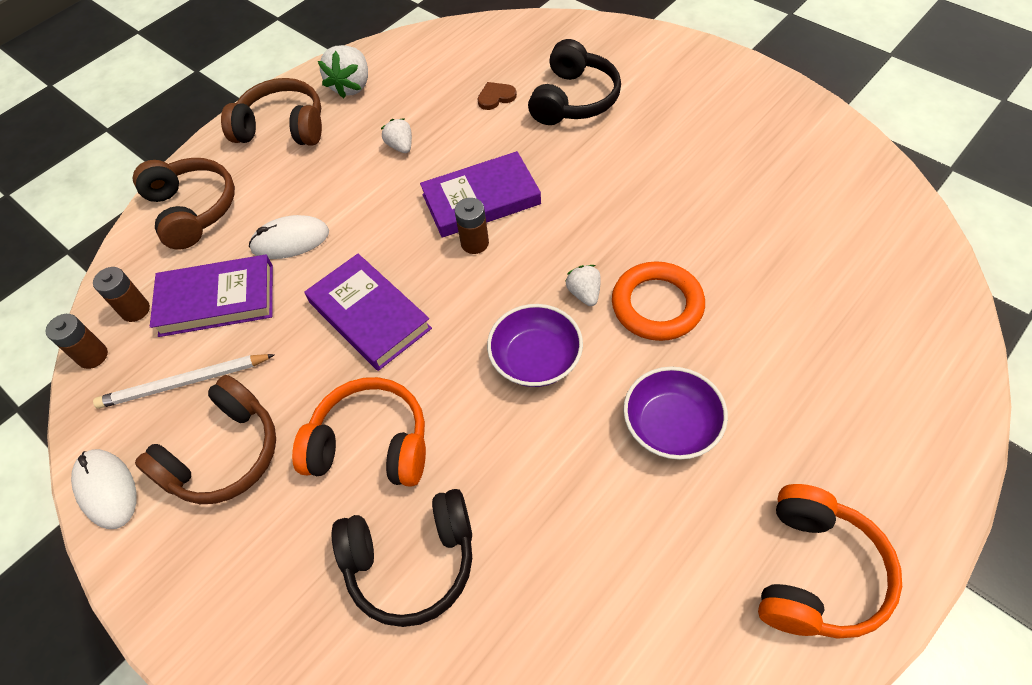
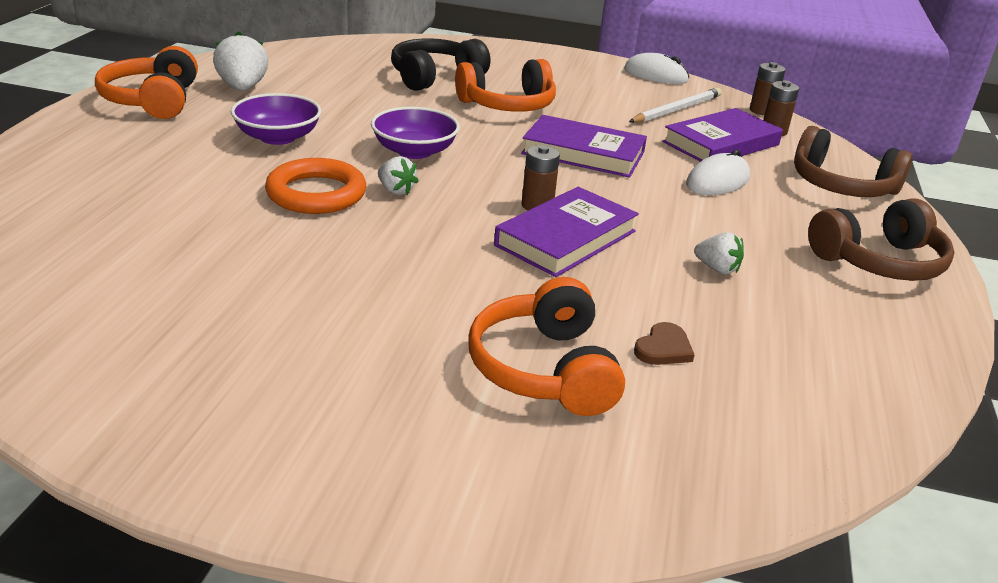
camera: 145 degrees right, 25 degrees down
brown headphones [135,375,276,504] -> none
white strawberry [318,45,368,99] -> white strawberry moved to [213,31,268,91]
black headphones [528,39,621,125] -> orange headphones [469,277,625,416]

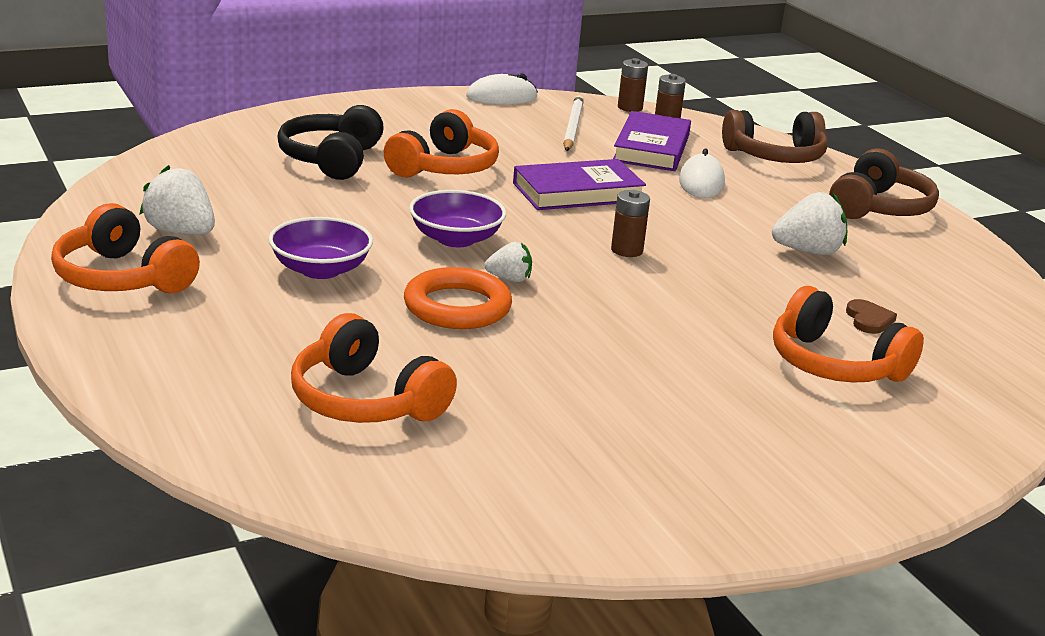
camera: 40 degrees left, 5 degrees down
purple book [494,187,639,277] -> none
white strawberry [694,232,744,274] -> white strawberry [772,192,847,255], size x1.69
none -> orange headphones [291,313,457,423]

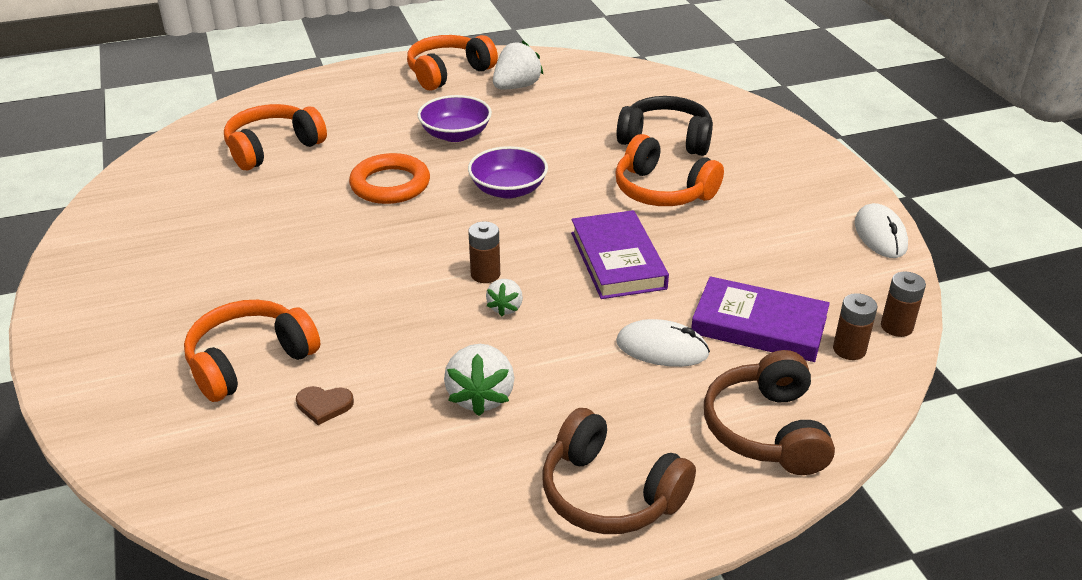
camera: 100 degrees right, 10 degrees up
white strawberry [484,242,532,282] -> white strawberry moved to [486,279,523,316]
white pencil [563,95,584,151] -> none

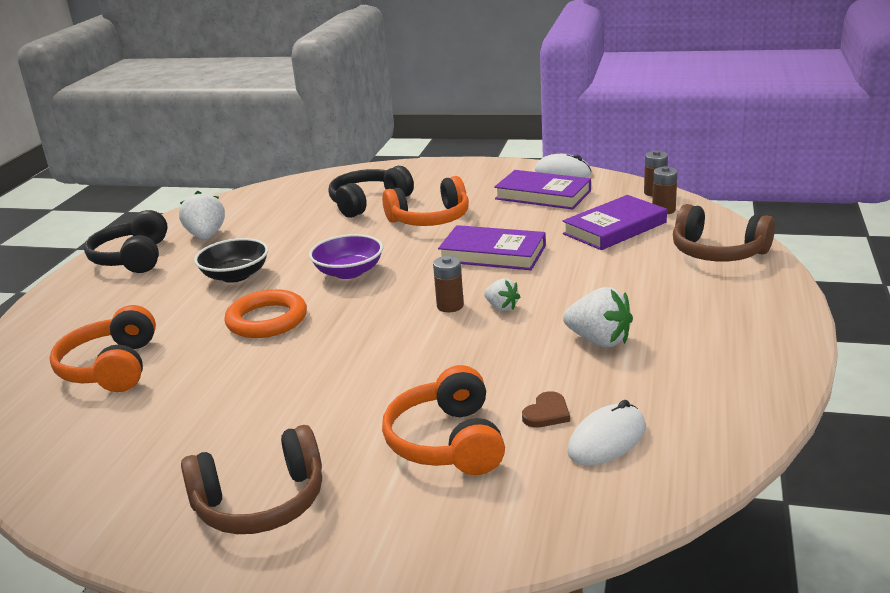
camera: 55 degrees left, 10 degrees down
orange headphones [407,35,498,90] -> black headphones [84,210,168,273]
purple bowl [417,95,492,142] -> black bowl [194,238,268,283]
brown headphones [542,408,696,534] -> brown headphones moved to [181,425,322,534]
white mouse [616,319,710,367] -> white mouse moved to [567,400,646,465]
none -> purple book [494,170,591,210]

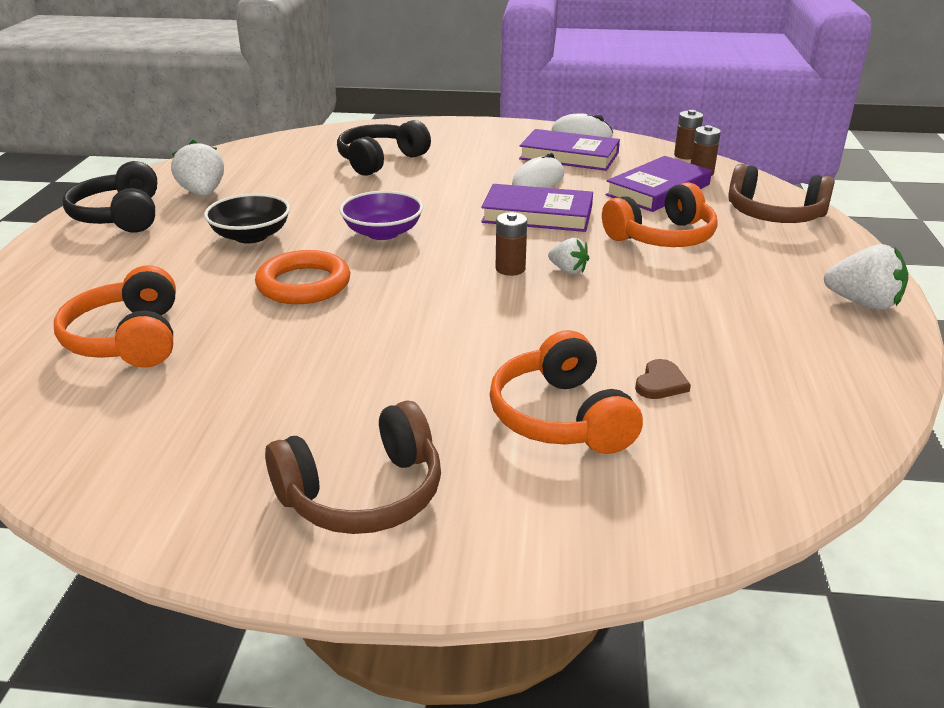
camera: 10 degrees left, 5 degrees up
orange headphones [382,176,469,226] -> orange headphones moved to [602,182,717,247]
white strawberry [563,287,633,347] -> white strawberry moved to [824,244,908,310]
white mouse [567,400,646,465] -> white mouse moved to [512,153,564,188]

